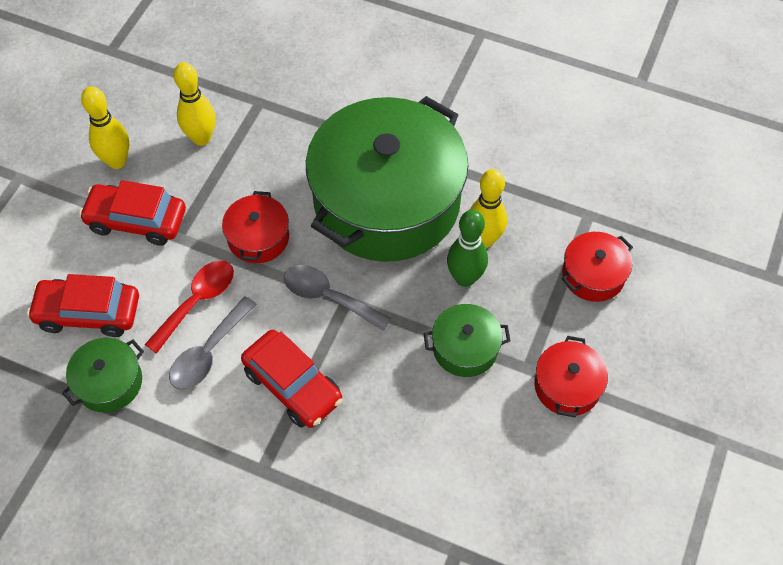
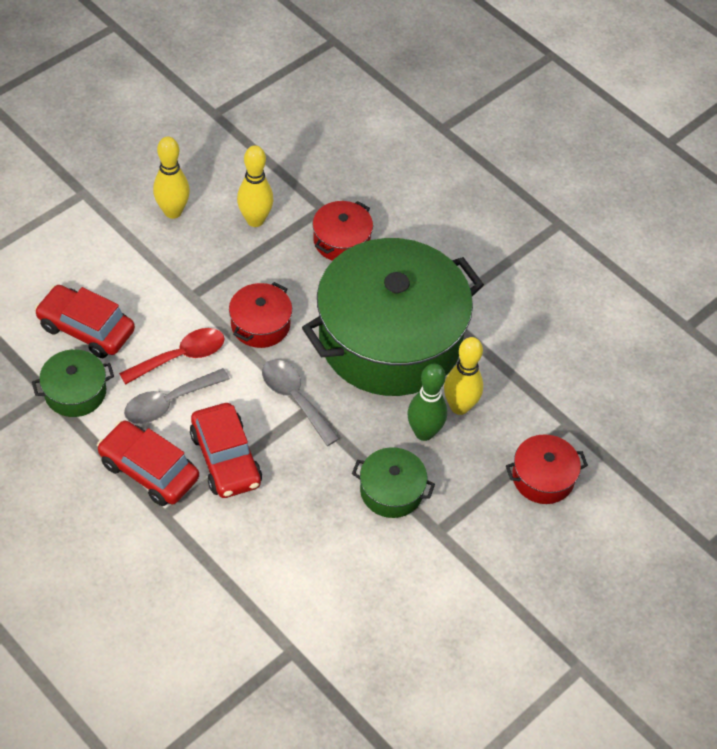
camera: 20 degrees right, 5 degrees down
red car [79,180,186,246] -> red car moved to [97,421,199,506]
red pot [534,336,608,417] -> red pot moved to [313,201,373,261]

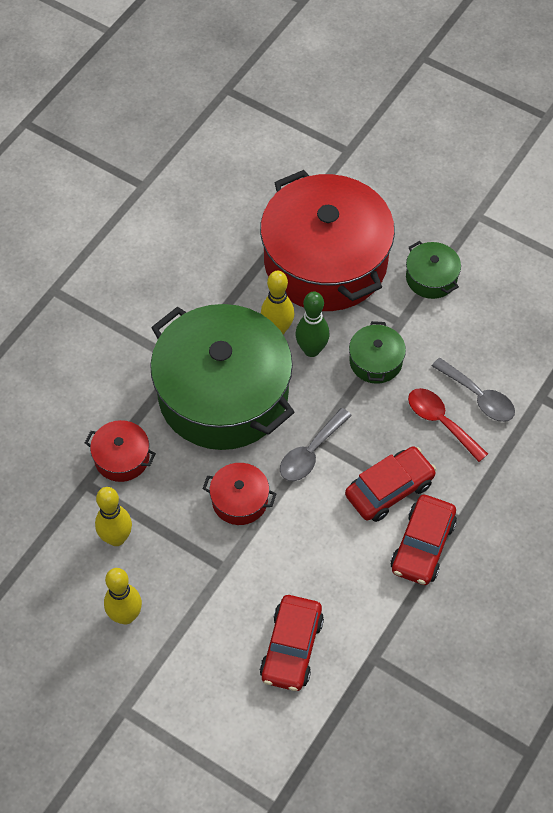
camera: 100 degrees left, 5 degrees up
green pot [32,349,114,417] -> green pot moved to [406,241,461,299]
red spoon [119,328,225,385] -> red spoon moved to [408,388,488,462]
grey spoon [124,368,230,424] -> grey spoon moved to [432,358,515,422]
red pot [506,434,588,504] -> red pot [260,170,395,311], size x2.41

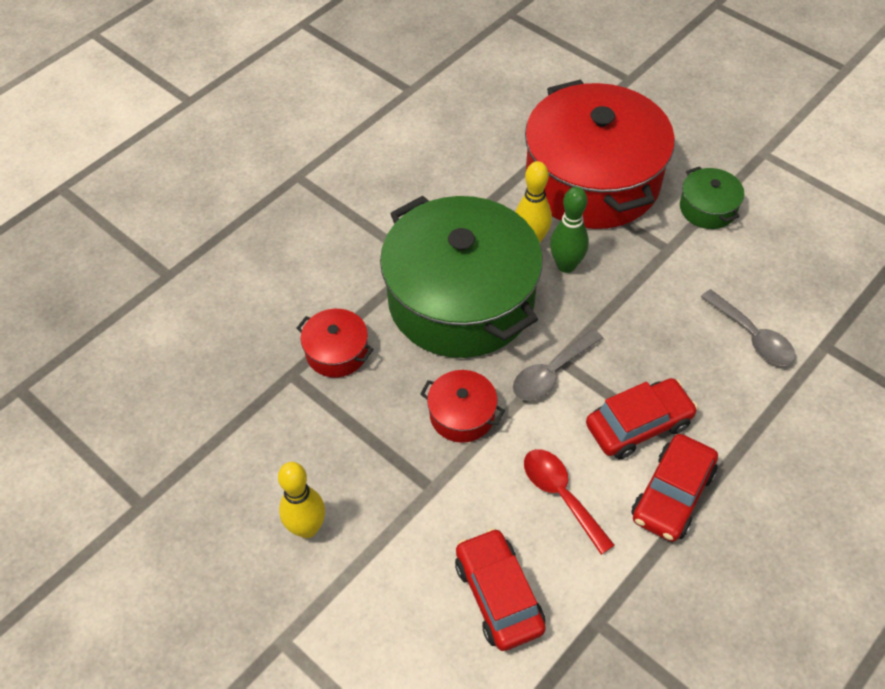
camera: 10 degrees right, 5 degrees down
yellow bowling pin [95,487,132,546] -> none
red car [260,595,324,691] -> red car turned 135 degrees clockwise [455,528,546,651]
green pot [349,321,406,384] -> none
red spoon [408,388,488,462] -> red spoon moved to [524,449,615,555]

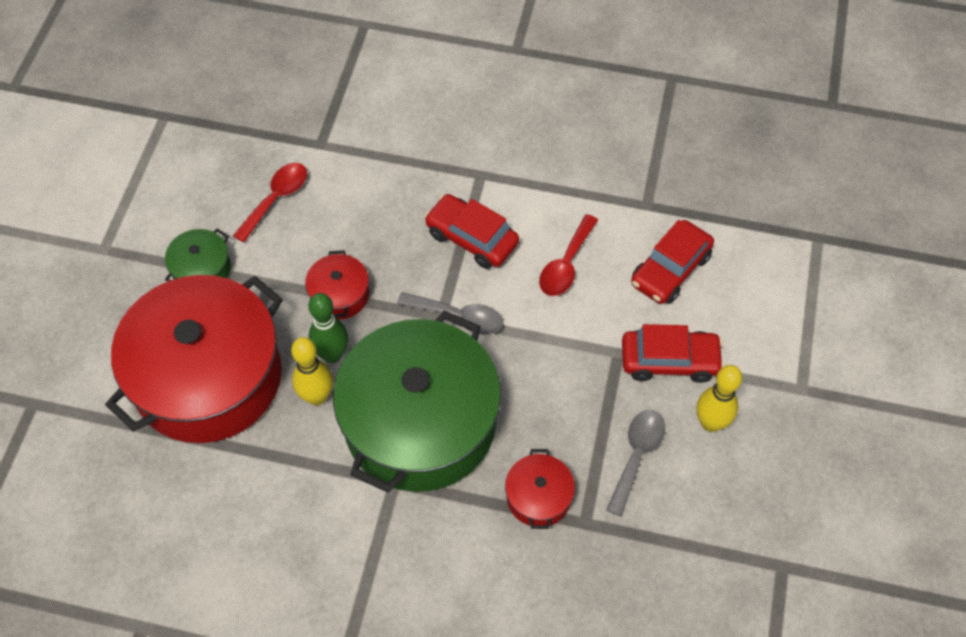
camera: 120 degrees left, 5 degrees up
red pot [420,370,505,443] -> red pot moved to [305,250,369,320]
red car [631,434,718,542] -> red car moved to [622,324,724,383]
grey spoon [701,289,796,366] -> grey spoon moved to [606,410,665,517]
none -> red spoon [233,163,307,243]

